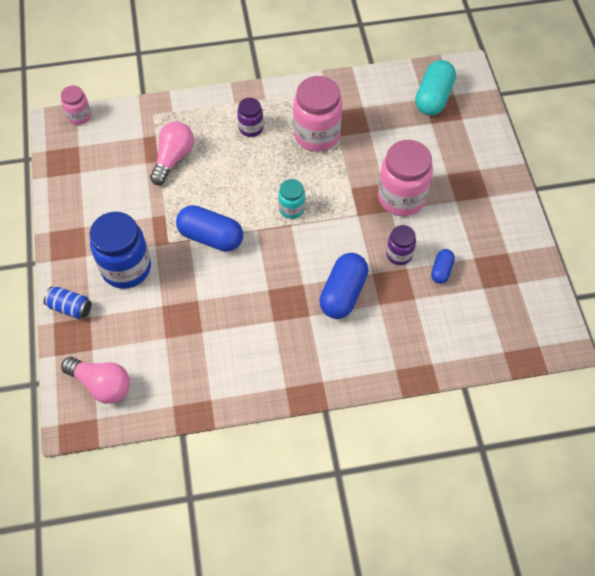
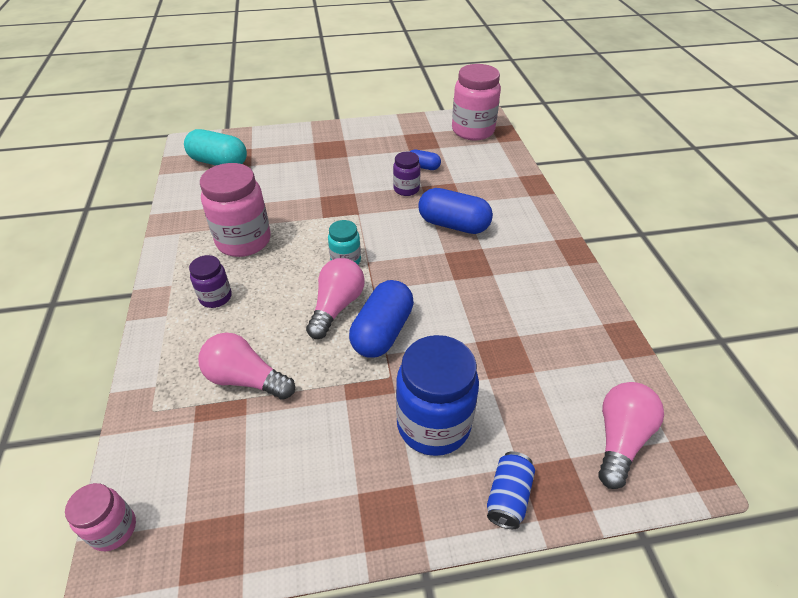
camera: 90 degrees left, 15 degrees down
pink jar [378,140,433,216] -> pink jar moved to [452,64,501,140]
none -> pink light bulb [306,258,365,339]

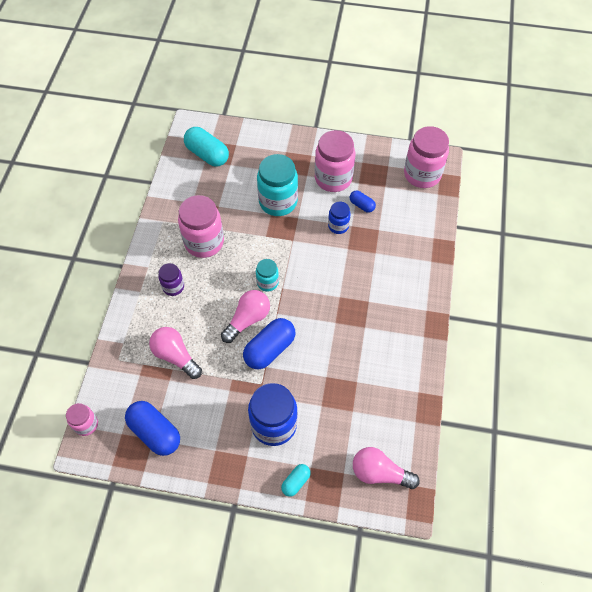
camera: 20 degrees right, 15 degrees up
purple jar [393,152,420,196] -> blue jar [328,202,351,234]
blue capsule [418,188,493,234] -> blue capsule moved to [125,401,180,456]
blue can [487,451,535,529] -> turquoise capsule [281,464,311,497]
pink light bulb [598,382,664,489] -> pink light bulb turned 120 degrees counterclockwise [353,447,420,489]
none -> turquoise jar [257,154,298,216]
none -> pink jar [315,130,355,192]

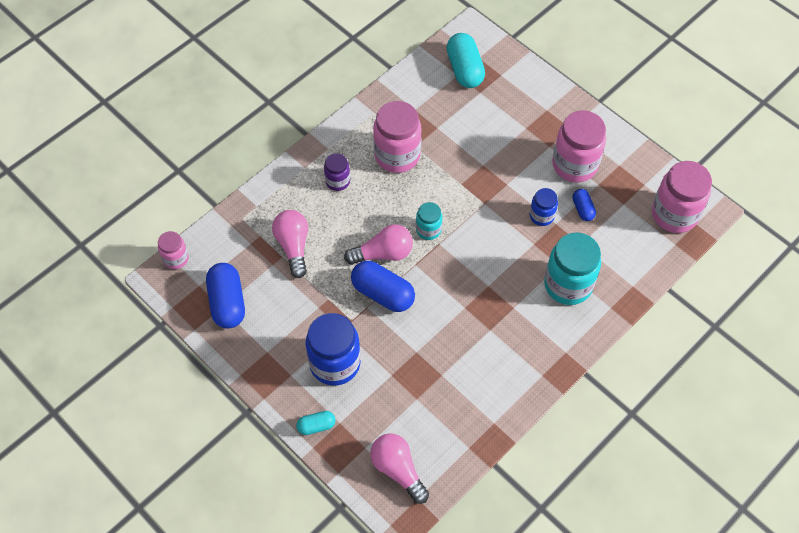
camera: 35 degrees right, 0 degrees up
blue capsule [243,318,295,369] -> blue capsule turned 45 degrees clockwise [351,261,415,312]
turquoise jar [257,154,298,216] -> turquoise jar moved to [544,233,601,305]

